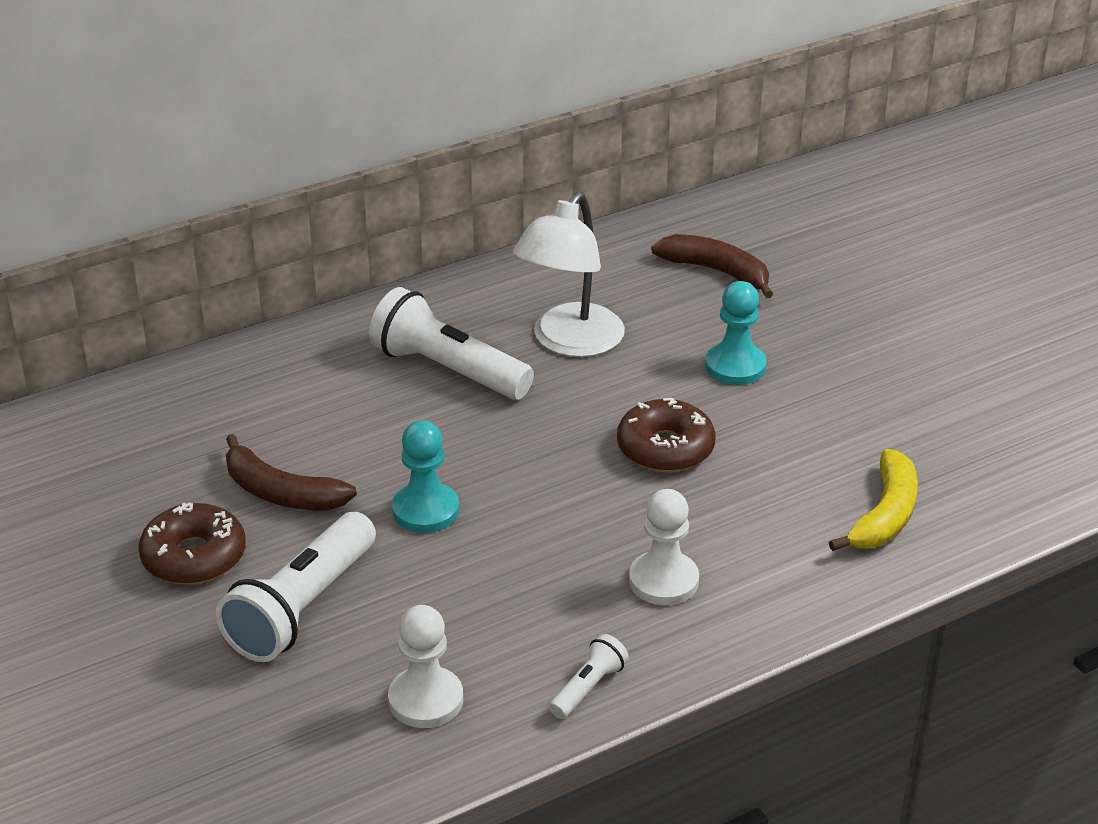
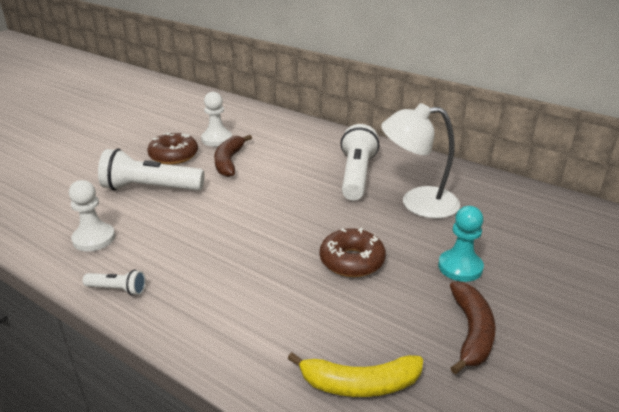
camera: 65 degrees right, 5 degrees down
turquoise pawn [392,420,459,533] -> none
white pawn [629,489,699,605] -> white pawn moved to [201,92,232,147]
brown banana [651,234,773,298] -> brown banana moved to [450,282,496,374]

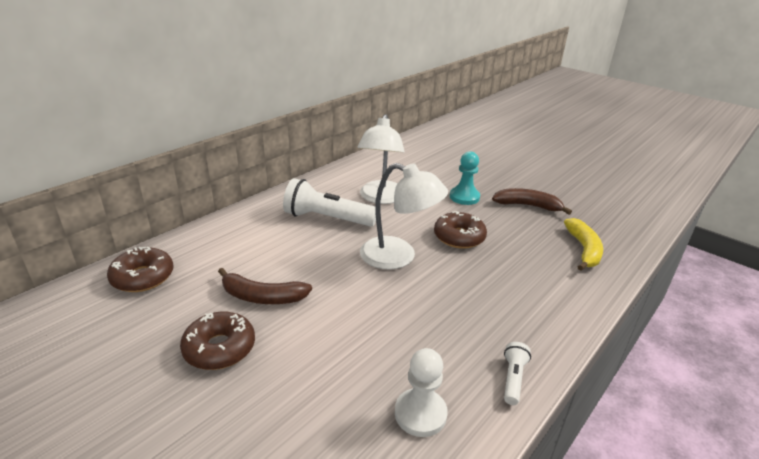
camera: 85 degrees left, 0 degrees up
white flashlight [98,149,205,191] -> none
white pawn [201,92,232,147] -> none
none -> brown donut [107,247,174,292]
none -> white lamp [360,163,448,270]

